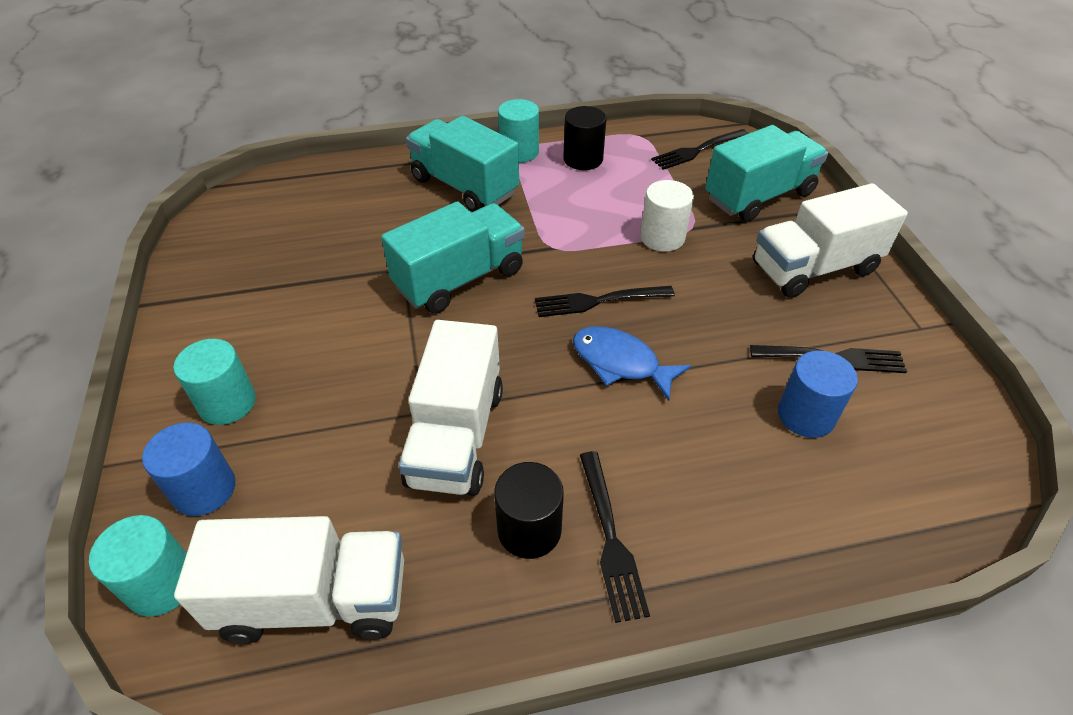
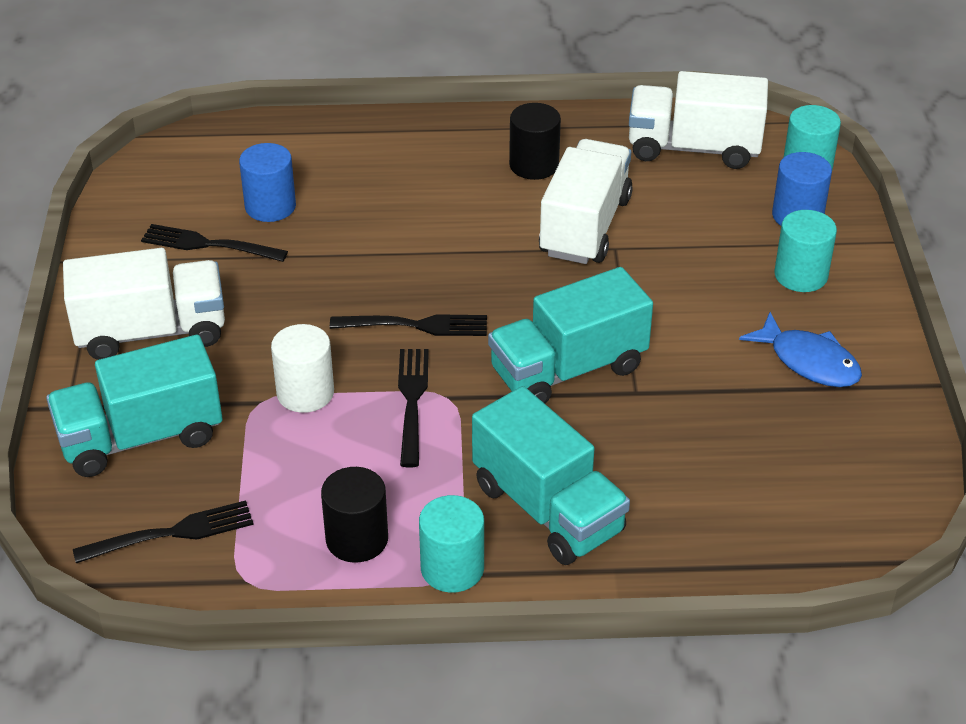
camera: 170 degrees left, 5 degrees down
blue fish [573,326,691,401] -> blue fish moved to [739,312,862,387]
black fork [580,451,650,623] -> black fork moved to [398,349,429,467]

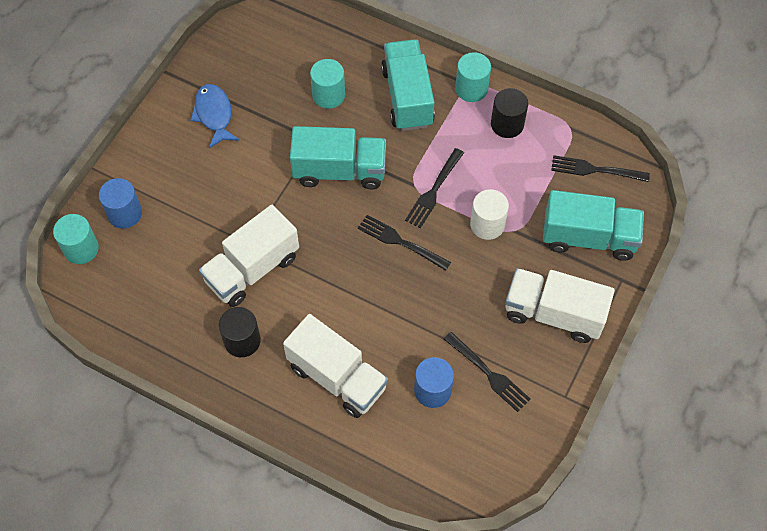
camera: 150 degrees left, 20 degrees up
white truck [629,71,768,169] -> white truck moved to [283,314,388,418]
turquoise cylinder [774,210,837,292] -> turquoise cylinder moved to [310,59,345,109]

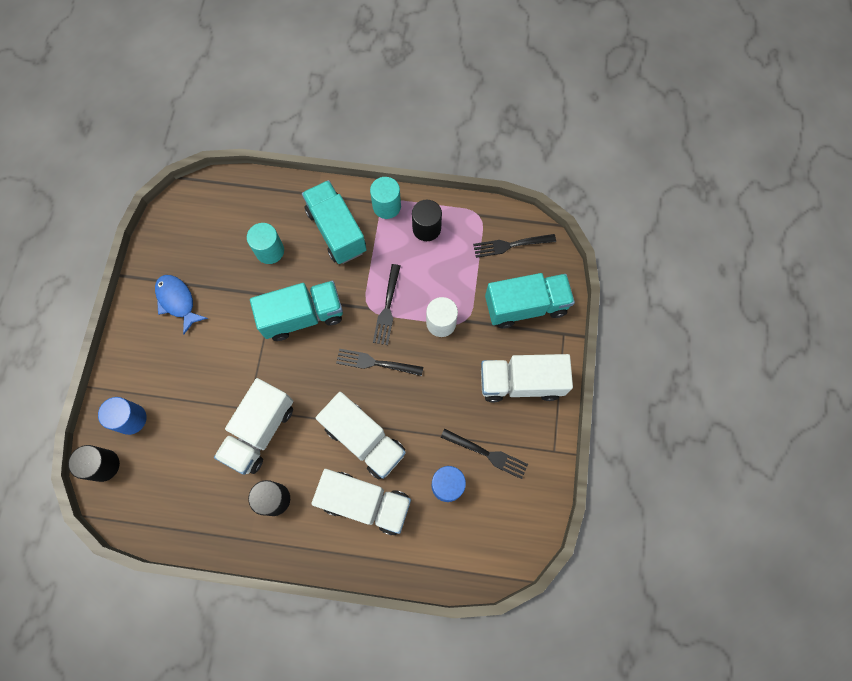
camera: 20 degrees left, 10 degrees up
turquoise cylinder [53,214,99,264] -> black cylinder [68,445,120,482]
none -> white truck [316,392,406,480]

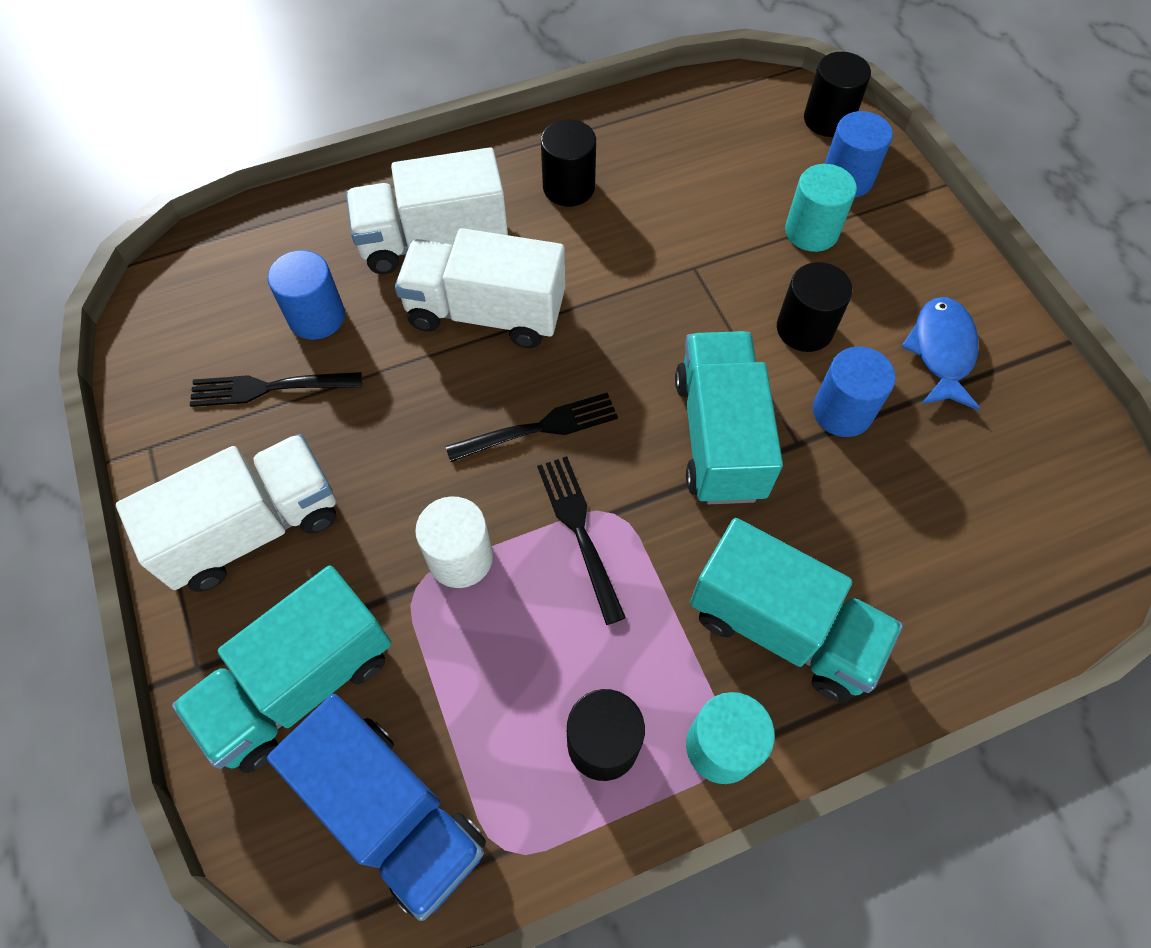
camera: 150 degrees right, 10 degrees down
blue fish [155,275,208,335] -> blue fish turned 105 degrees counterclockwise [901,297,980,410]
white truck [214,378,293,475] -> none
turquoise cylinder [247,223,284,264] -> turquoise cylinder moved to [785,164,857,252]
turquoise truck [250,281,343,341] -> turquoise truck turned 135 degrees clockwise [675,331,783,504]
black fork [473,234,556,258] -> blue truck [267,694,486,921]
none -> black cylinder [777,262,852,352]
none -> blue cylinder [813,347,896,437]

